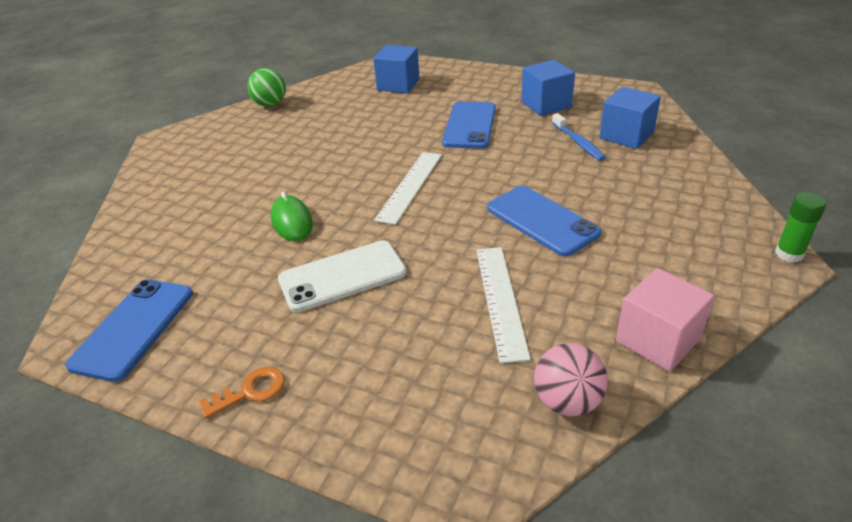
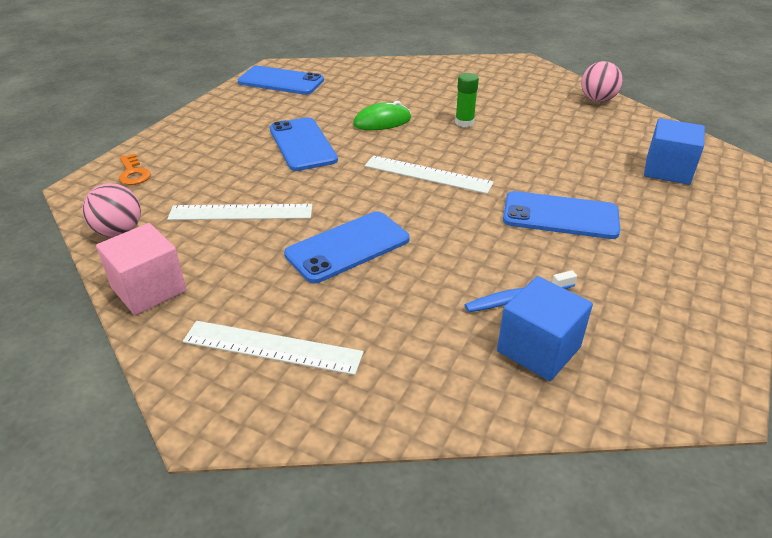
camera: 90 degrees right, 0 degrees up
orange key [199,367,285,419] -> orange key moved to [119,154,151,185]
green ball [247,68,286,107] -> pink ball [581,61,623,102]
white phone [278,240,407,312] -> blue phone [270,117,338,171]
blue cube [521,60,575,116] -> none
green glue stick [775,192,827,263] -> green glue stick moved to [455,73,479,127]
none -> white ruler [183,321,364,375]

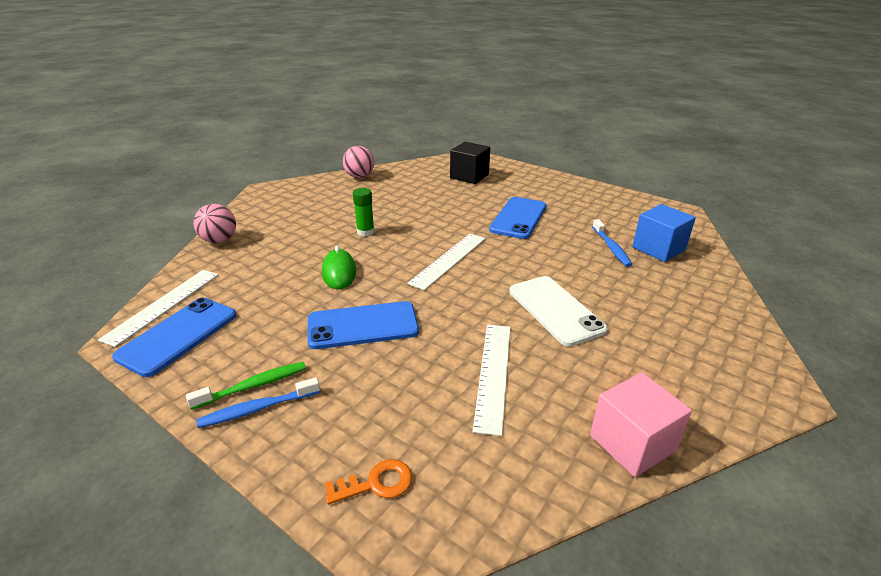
camera: 80 degrees left, 5 degrees down
pink ball [82,183,141,237] -> pink ball moved to [193,204,236,243]
white ruler [183,321,364,375] -> white ruler moved to [98,270,219,347]
blue phone [284,211,409,283] -> white phone [509,276,608,347]
blue cube [644,118,705,185] -> black cube [450,142,490,184]
none -> green toothbrush [186,362,306,410]
none -> blue toothbrush [196,377,320,428]

